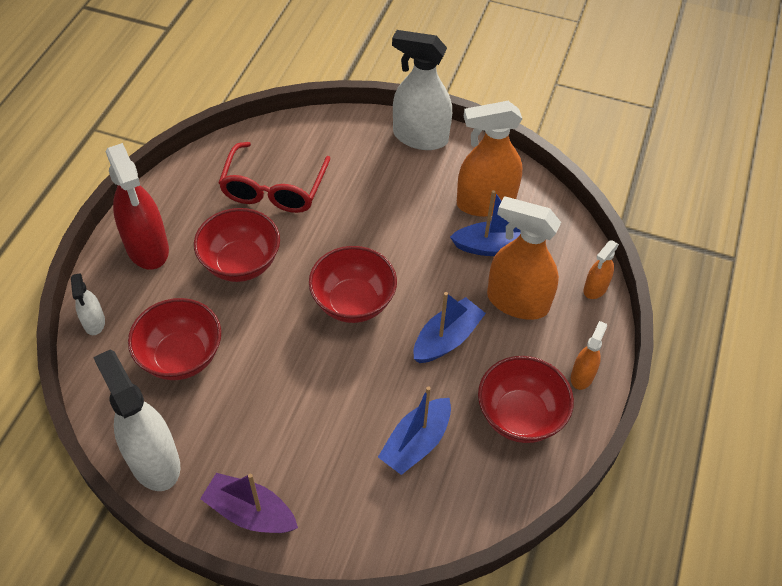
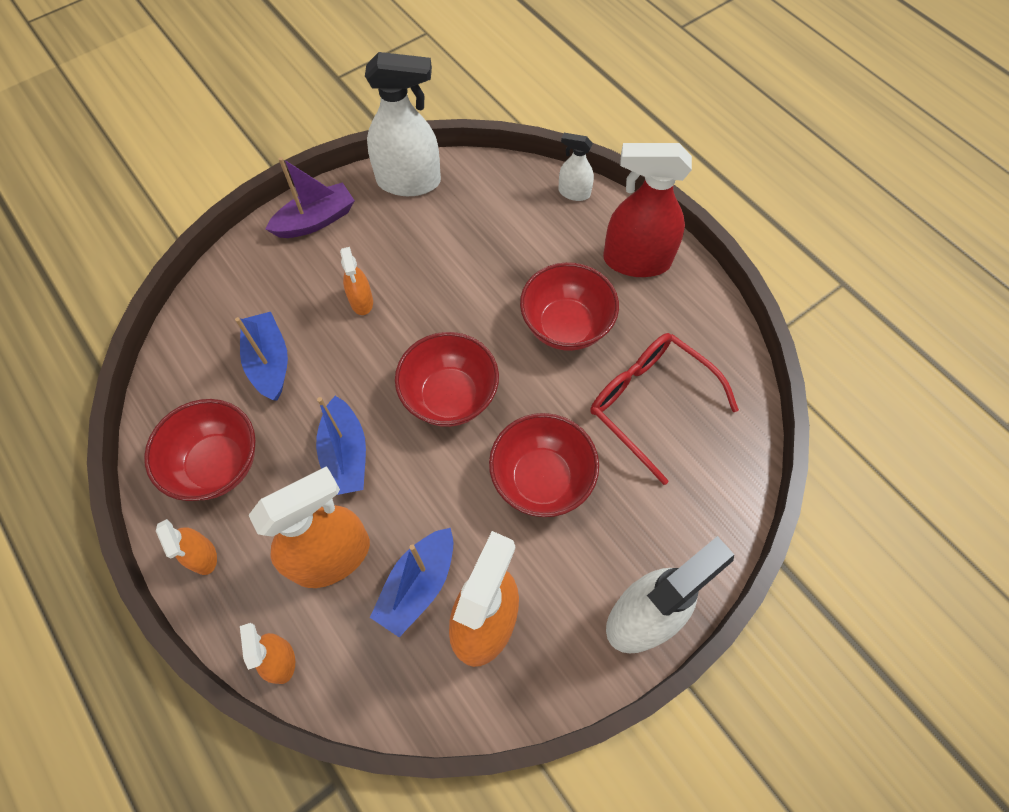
camera: 125 degrees right, 10 degrees up
red bowl [128,298,221,380] -> red bowl moved to [489,413,599,517]
none -> orange spray bottle [340,247,373,315]

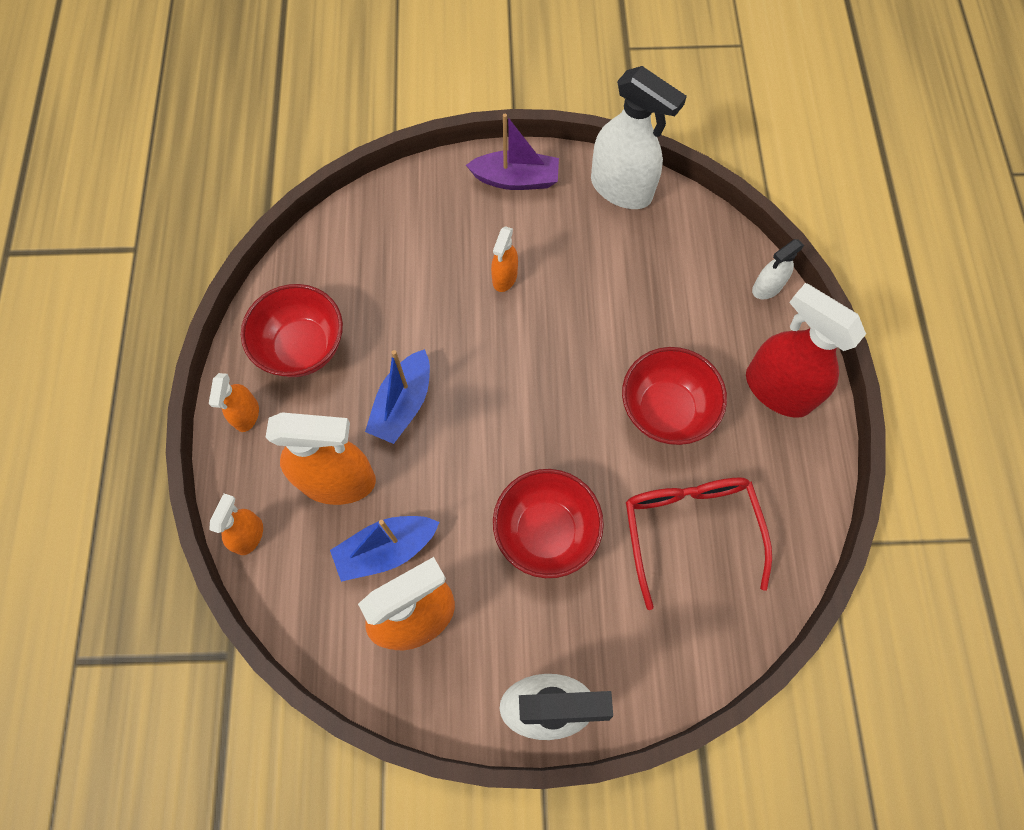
camera: 35 degrees right, 5 degrees up
blue boat [235,312,288,400] -> none
red bowl [395,332,499,427] -> none
white spray bottle [558,133,594,201] -> white spray bottle turned 90 degrees counterclockwise [752,239,804,299]

